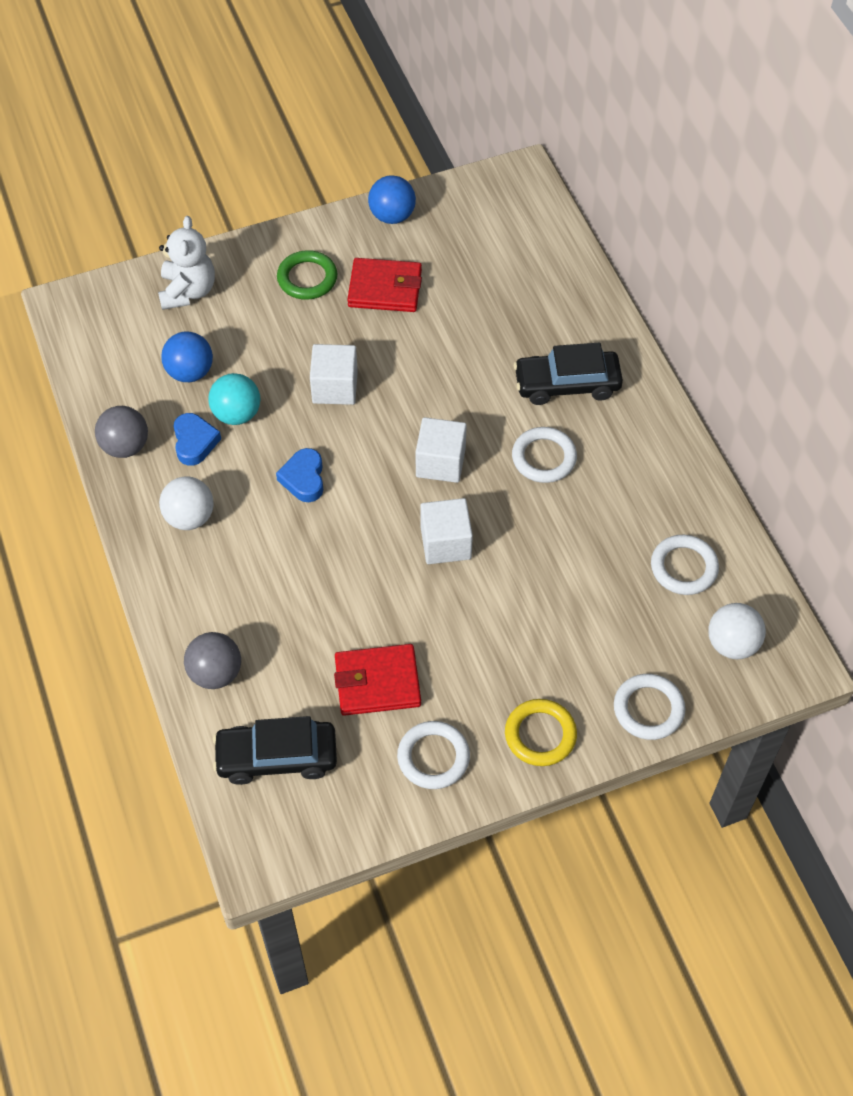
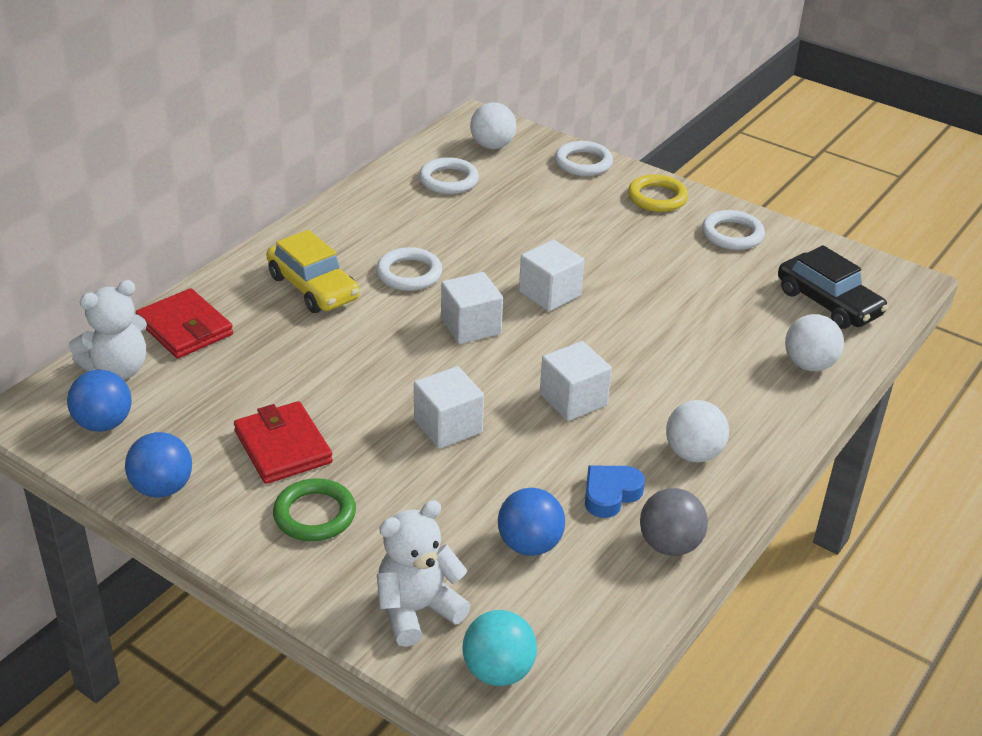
camera: 125 degrees left, 20 degrees down
grey ball [184,632,241,689] -> white ball [785,314,844,371]
turquoise ball [208,373,260,425] -> turquoise ball moved to [462,610,537,686]
blue heart [276,448,323,502] -> white cube [540,341,612,421]
red wallet [334,644,421,716] -> red wallet moved to [136,288,233,359]
black car [514,343,623,405] -> yellow car [266,230,360,313]
none -> blue ball [67,370,132,432]
none -> white teddy bear [68,280,147,380]

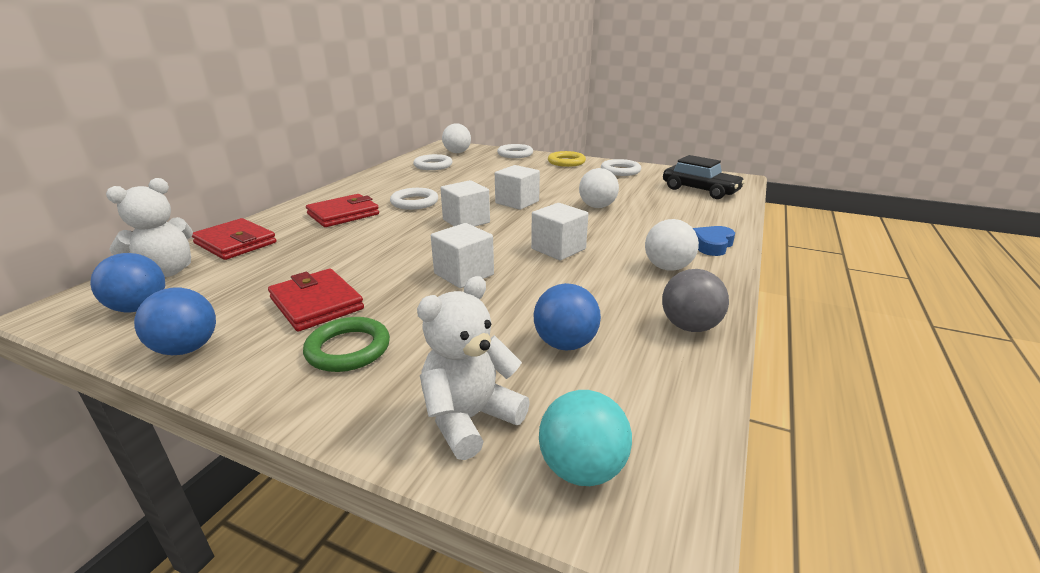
camera: 10 degrees left, 10 degrees down
yellow car [266,230,360,313] -> red wallet [306,194,379,227]
blue heart [585,466,645,518] -> blue heart moved to [693,226,735,256]
white ball [785,314,844,371] -> white ball moved to [579,168,619,208]

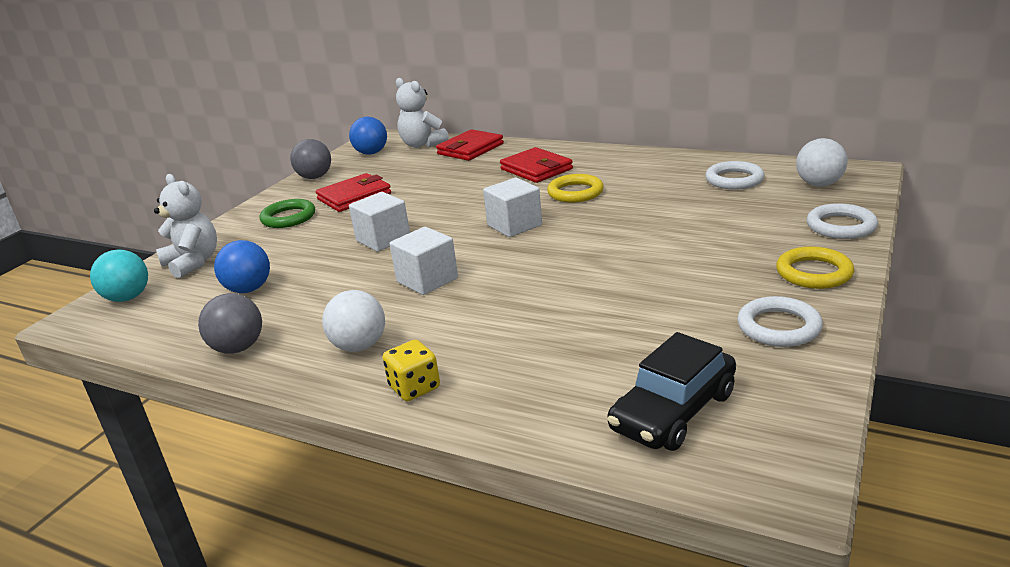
camera: 95 degrees right, 0 degrees up
blue ball [134,288,216,355] -> grey ball [290,139,331,179]
white ring [390,188,438,210] -> yellow ring [547,174,604,203]
white cube [495,165,540,210] -> none
white ball [579,168,619,208] -> none
blue heart [693,226,735,256] -> yellow dice [383,340,440,401]

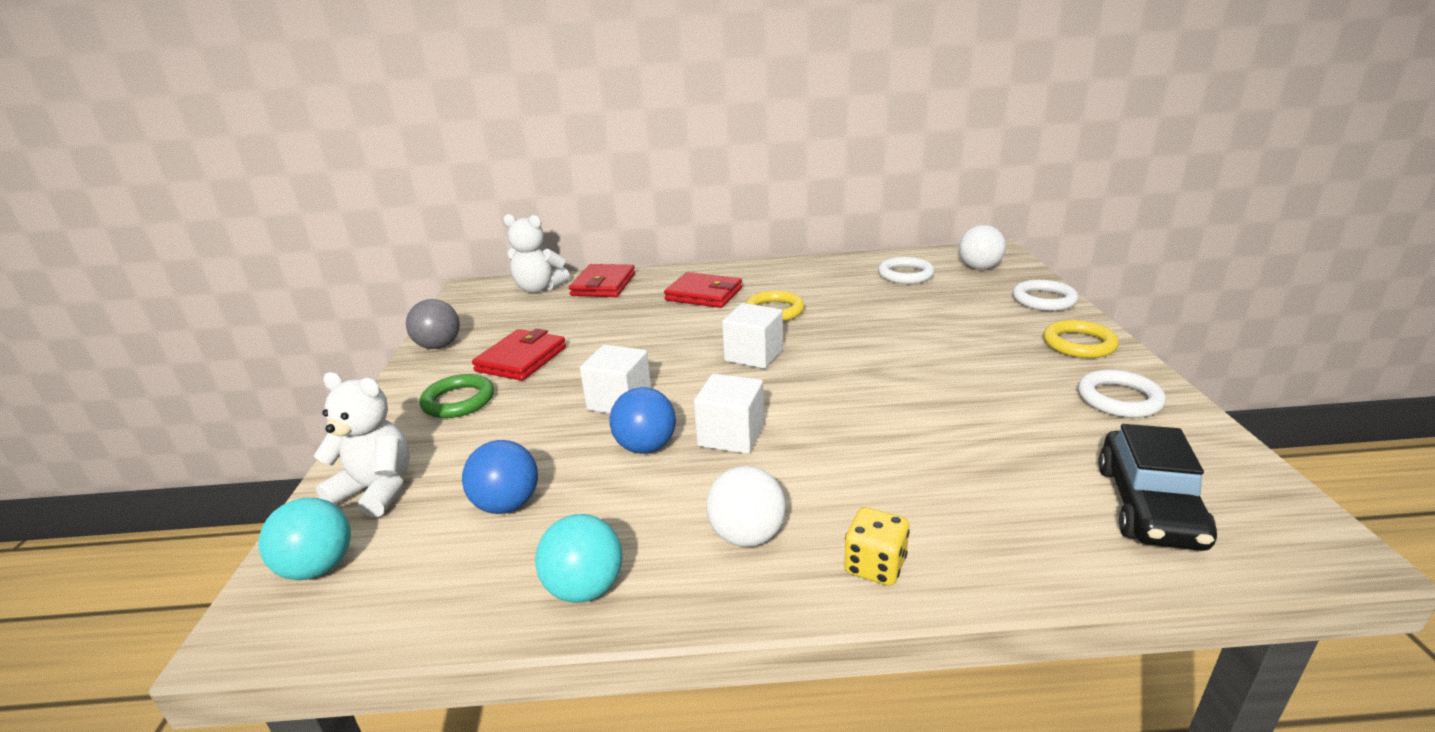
camera: 30 degrees left, 0 degrees up
grey ball [198,293,262,354] -> turquoise ball [535,514,622,603]
blue ball [349,117,387,155] -> blue ball moved to [609,387,676,454]

